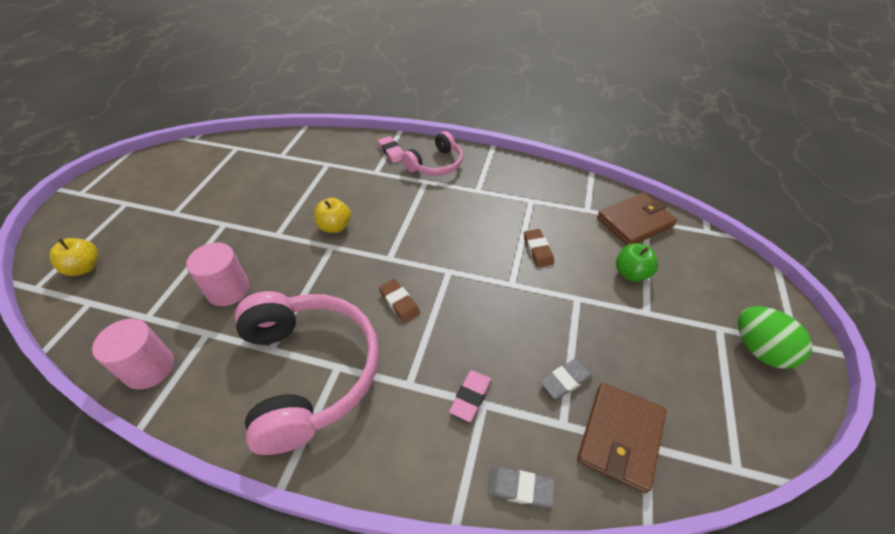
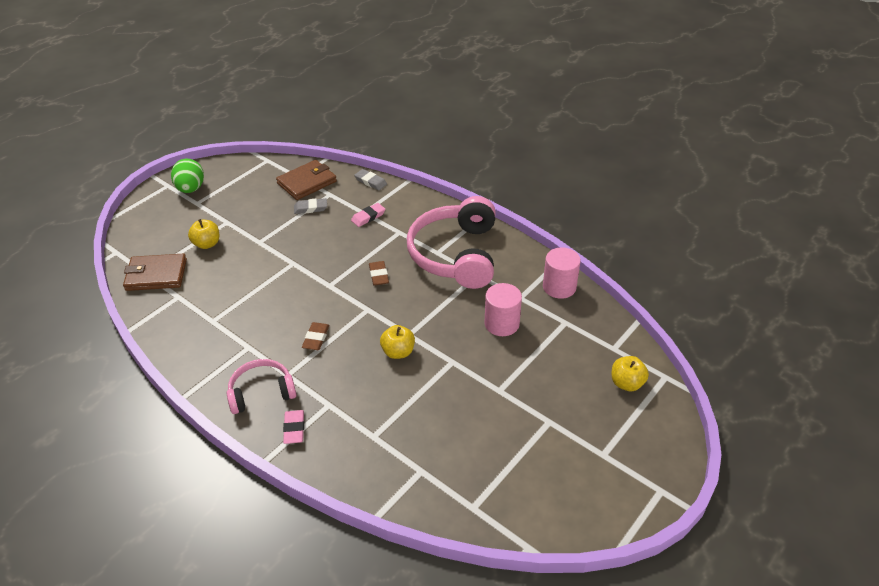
camera: 155 degrees left, 5 degrees down
brown eraser [524,229,554,267] -> brown eraser moved to [302,322,329,350]
green apple [616,243,658,282] -> yellow apple [188,219,219,249]

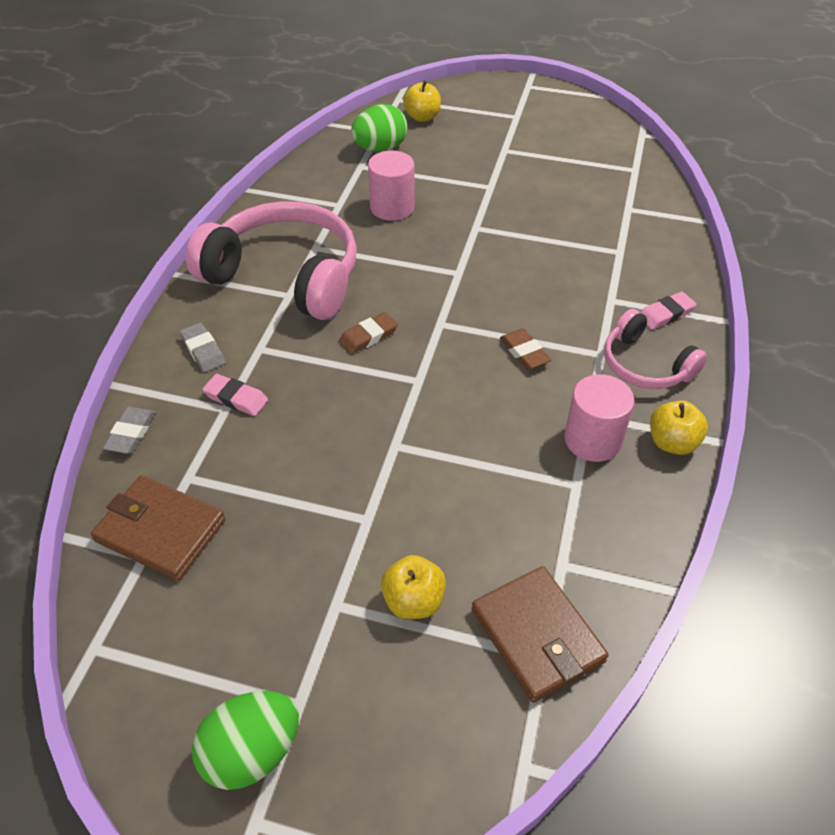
camera: 115 degrees left, 5 degrees up
grey eraser [294,198,327,214] -> grey eraser moved to [180,323,226,372]
brown eraser [302,322,329,350] -> brown eraser turned 75 degrees clockwise [500,328,551,370]
yellow apple [380,325,415,359] -> yellow apple moved to [650,400,708,455]
pink headphones [407,196,496,289] -> pink headphones turned 135 degrees counterclockwise [186,201,357,320]
pink cylinder [543,247,581,299] -> pink cylinder moved to [564,374,635,462]
none -> green egg [351,104,408,152]

